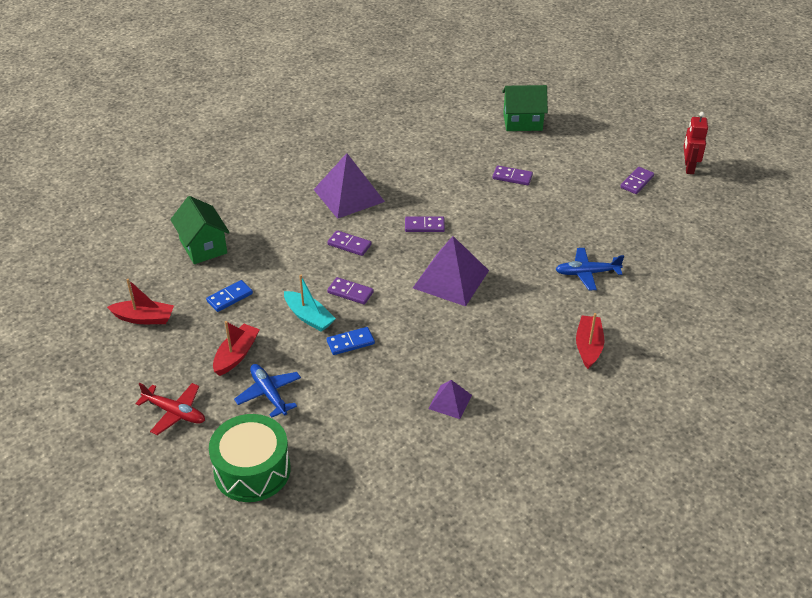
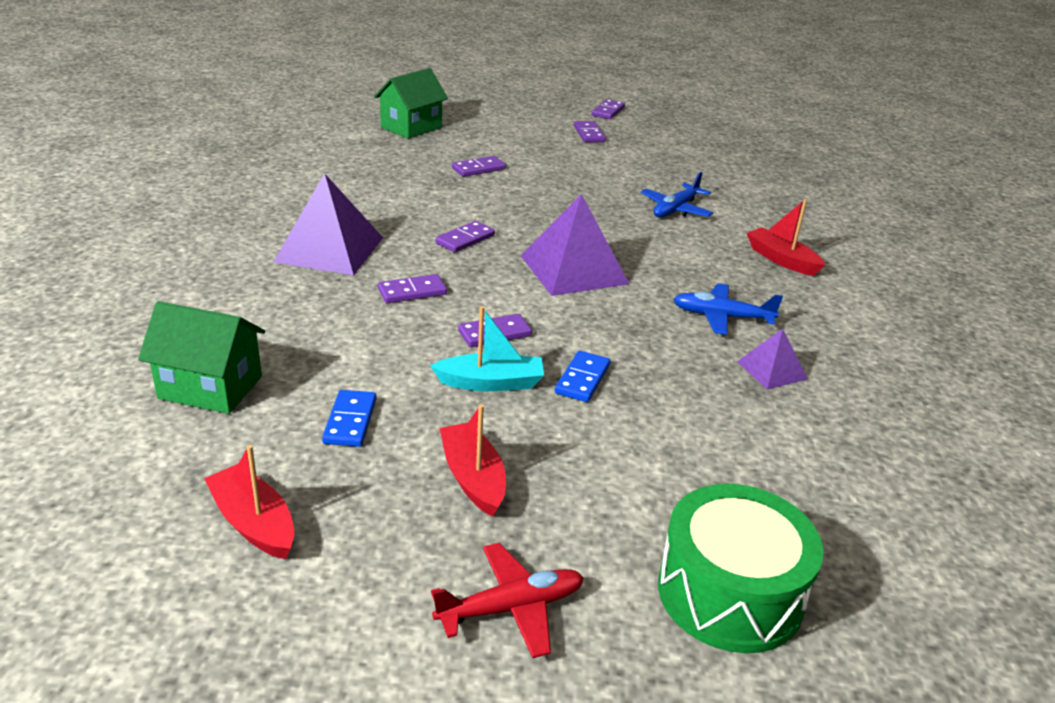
camera: 50 degrees left, 10 degrees down
red boat [107,279,174,324] -> red boat turned 90 degrees counterclockwise [204,445,294,559]
blue plane [234,364,301,418] -> blue plane moved to [673,283,783,335]
red robot [684,112,708,174] -> purple domino [592,99,625,119]

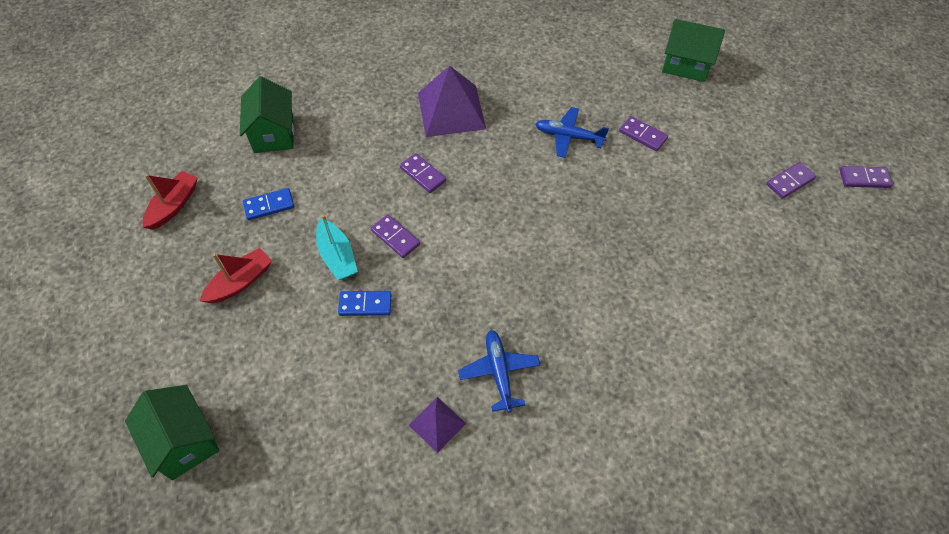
camera: 70 degrees right, 25 degrees up
red plane [431,543,584,658] -> none
purple domino [435,221,495,252] -> none
purple pyramid [521,194,629,296] -> none
blue plane [641,172,713,217] -> blue plane moved to [535,107,609,158]
green drum [658,484,823,653] -> green house [125,385,219,480]
red boat [747,199,825,276] -> none

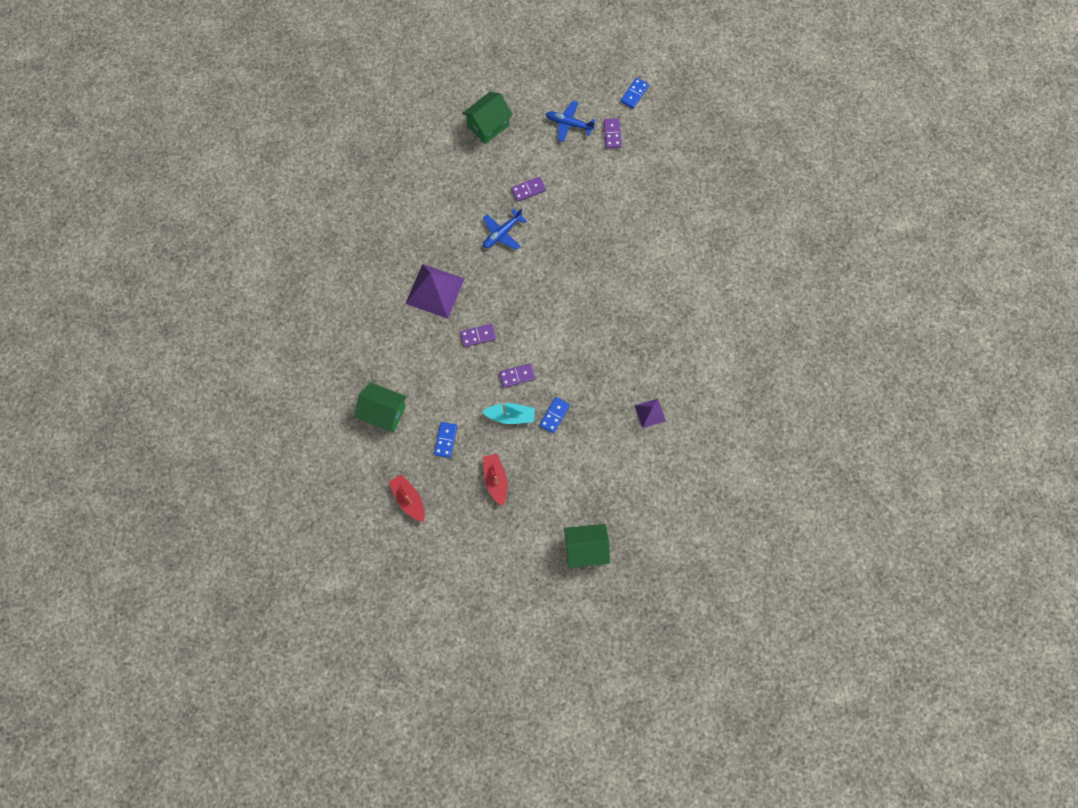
camera: 60 degrees left, 15 degrees up
blue plane [458,330,540,413] -> blue plane moved to [546,101,595,142]
purple domino [839,166,893,188] -> blue domino [621,78,649,109]

